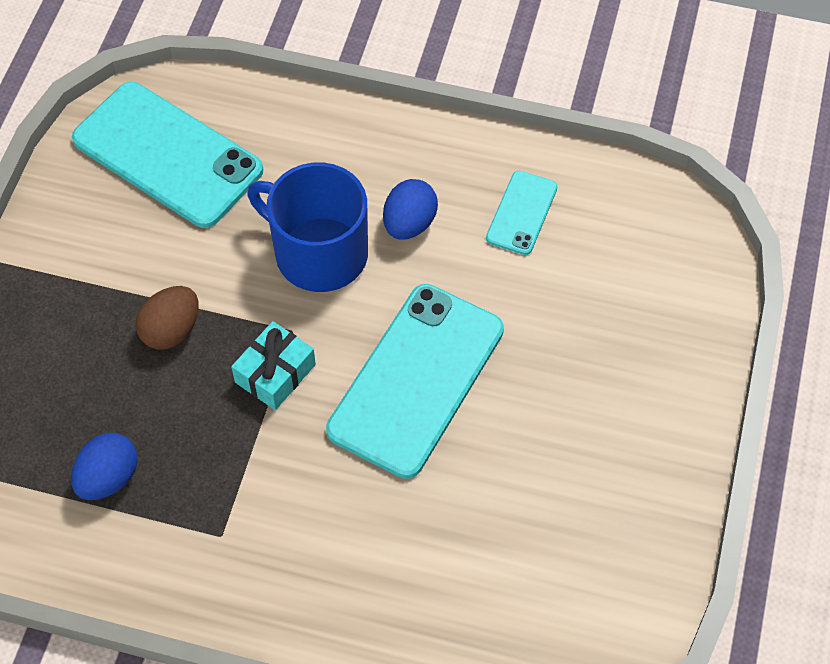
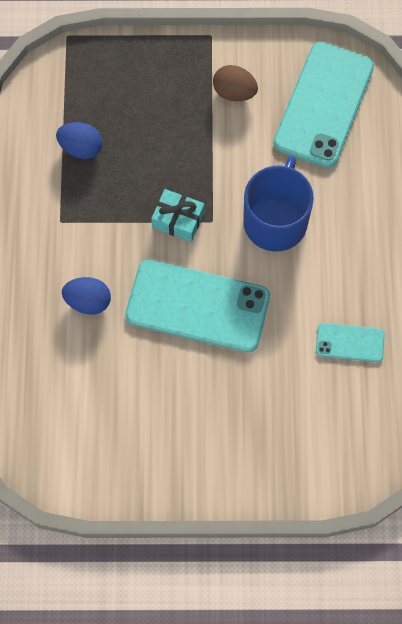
camera: 75 degrees right, 10 degrees up
brown egg [136,286,199,350] -> brown egg moved to [213,65,258,101]
blue egg [383,179,438,240] -> blue egg moved to [62,277,111,315]

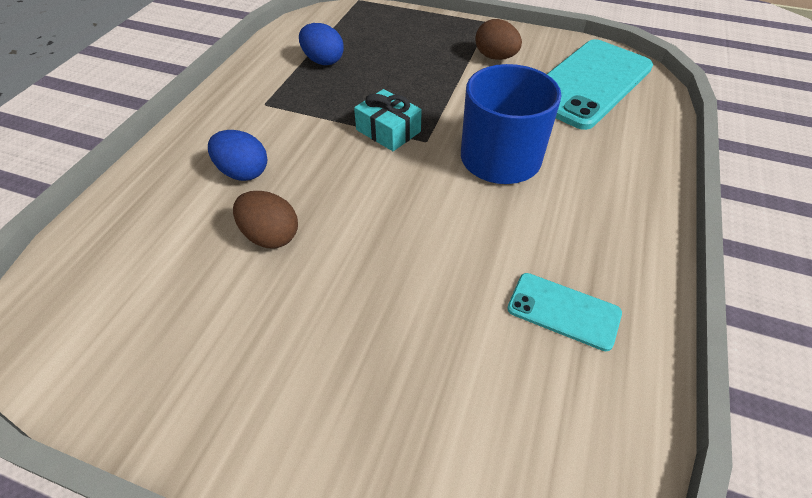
camera: 20 degrees right, 20 degrees down
turquoise phone [125,259,270,353] -> none
none -> brown egg [233,191,298,248]

